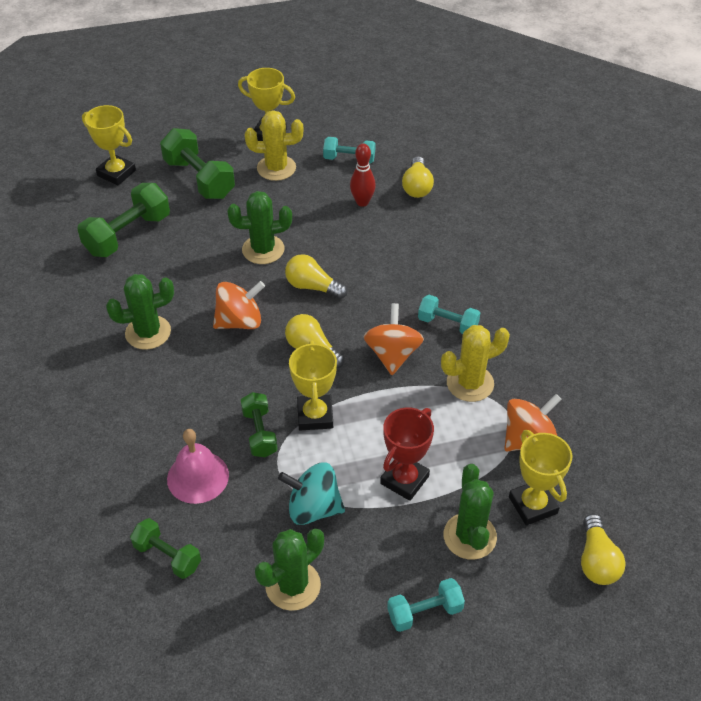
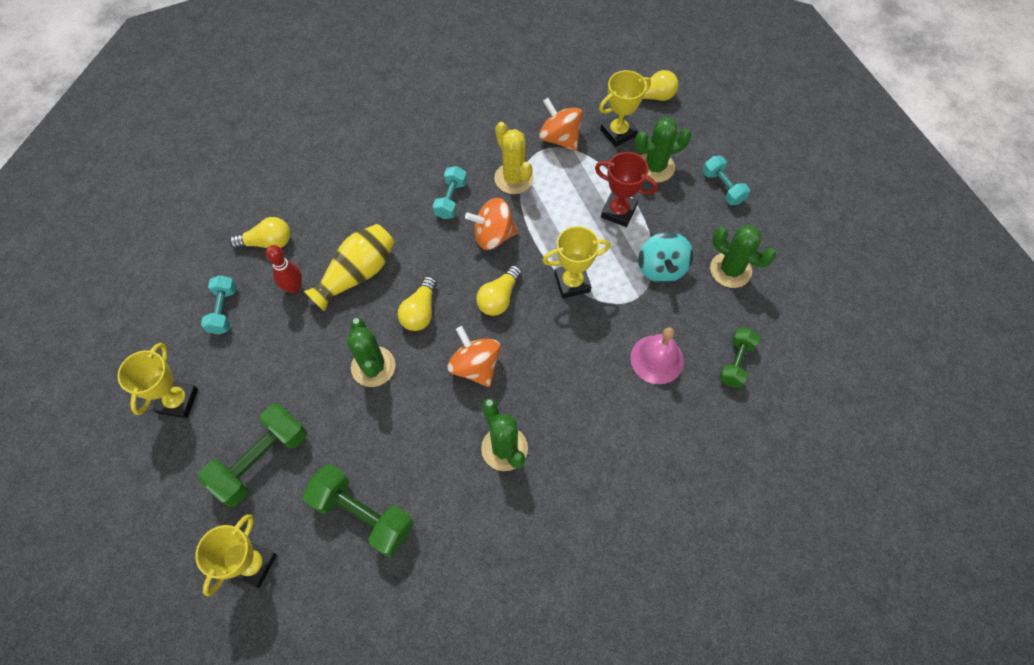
camera: 100 degrees left, 15 degrees up
green dumbbell [241,392,278,457] -> none
yellow cactus [245,110,303,181] -> none
none -> yellow vase [304,224,395,312]

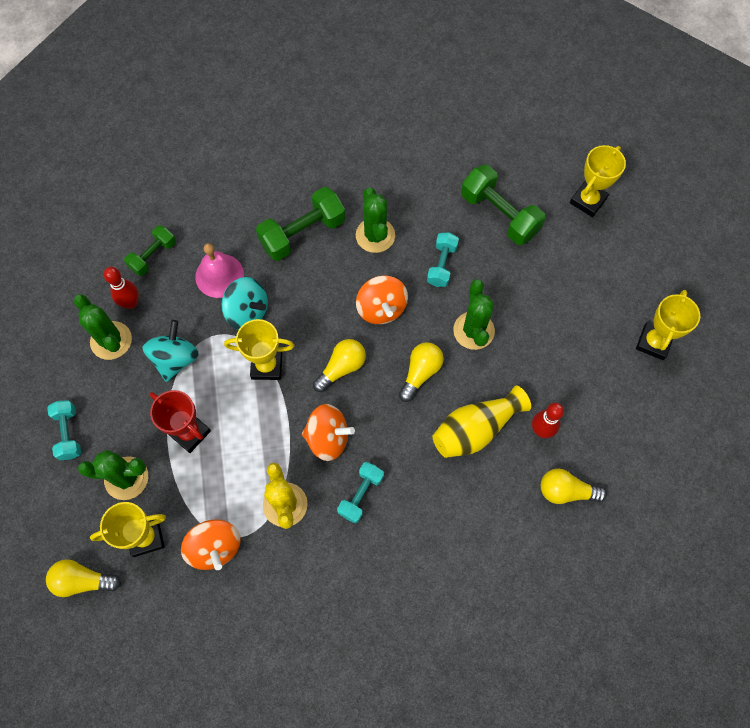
camera: 165 degrees left, 5 degrees up
green dumbbell [198,403,307,507] -> green dumbbell moved to [256,187,346,261]
turquoise dumbbell [201,275,237,334] -> turquoise dumbbell moved to [427,232,459,287]
none -> red bowling pin [104,267,139,309]
none -> turquoise spinning top [222,277,268,330]

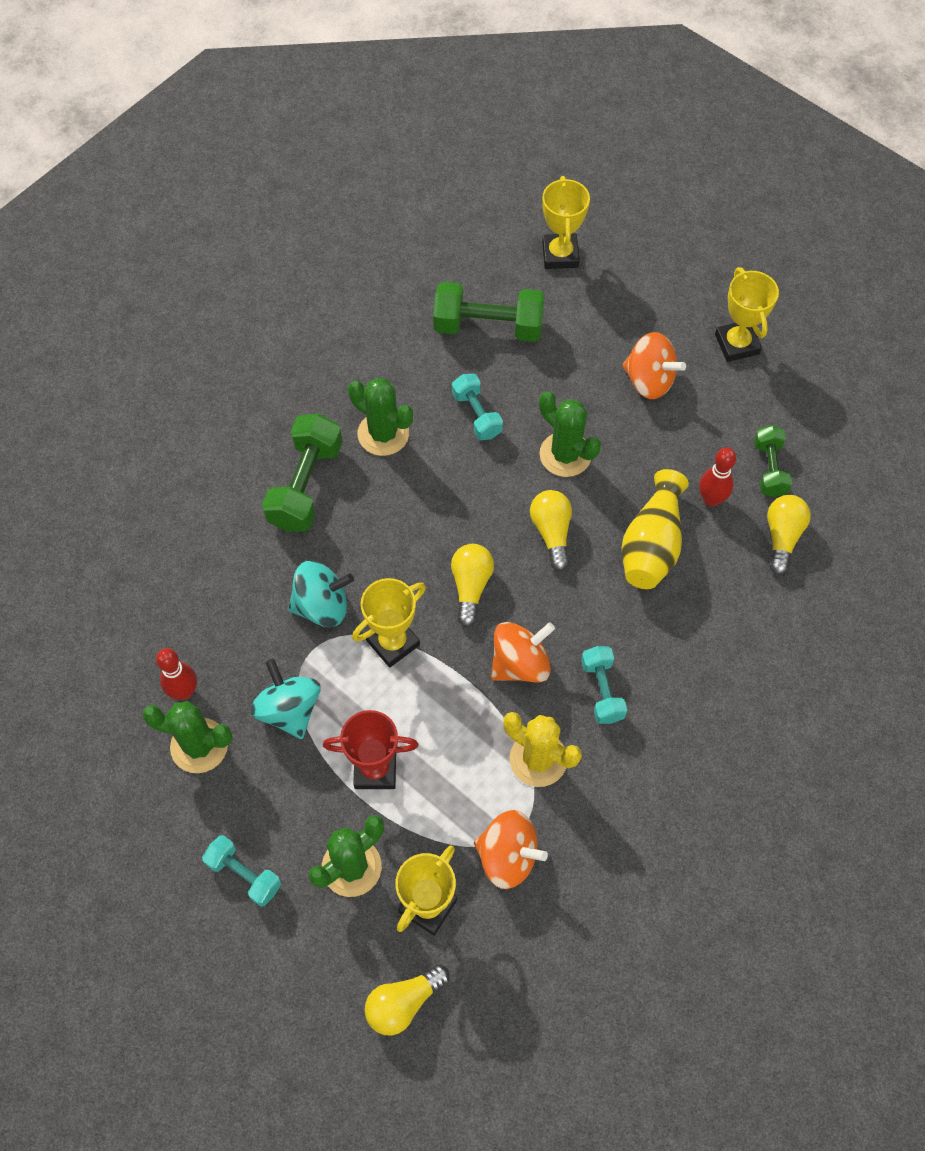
camera: 40 degrees left, 5 degrees down
green dumbbell [124,225,176,276] -> green dumbbell moved to [754,425,792,497]
pink bell [195,243,244,298] -> none
orange spinning top [356,275,408,324] -> orange spinning top moved to [622,332,686,399]
yellow light bulb [541,469,607,504] -> yellow light bulb turned 135 degrees clockwise [767,495,811,575]

